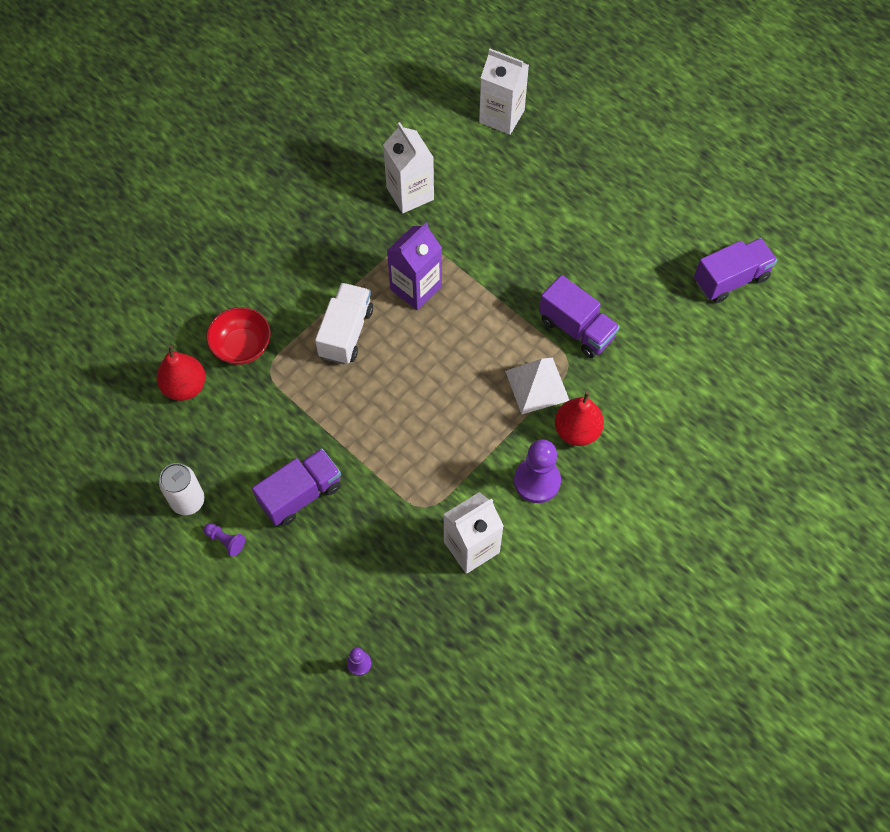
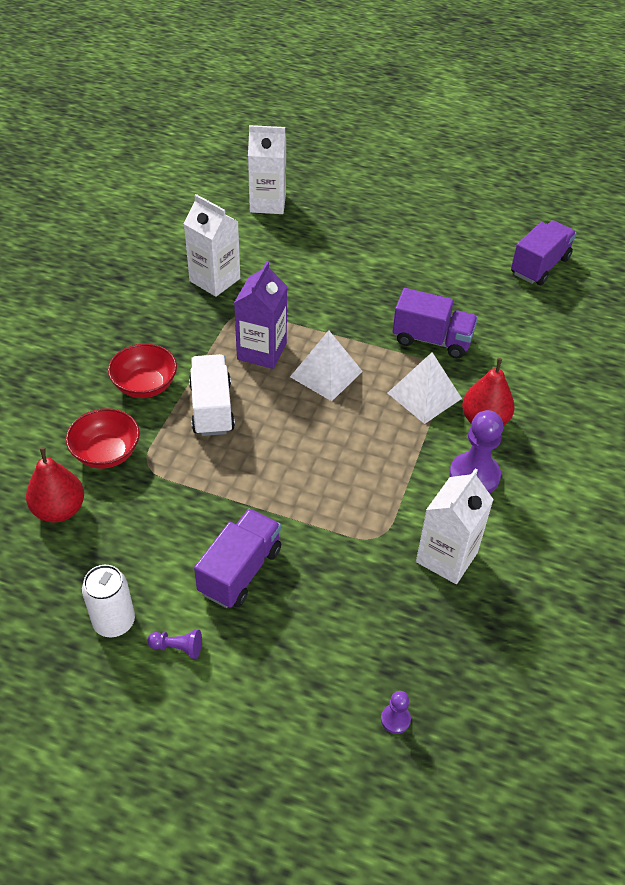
camera: 25 degrees left, 15 degrees down
none -> red bowl [108,344,177,398]
none -> white pyramid [290,330,363,401]

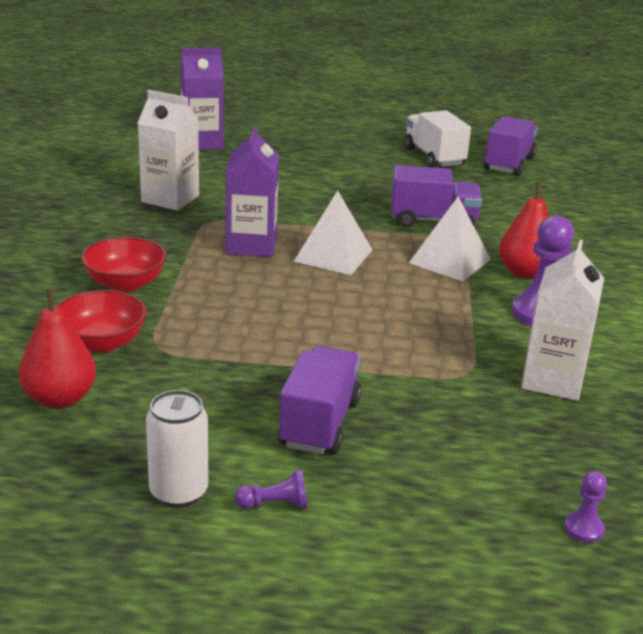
camera: 15 degrees left, 20 degrees down
white truck [189,354,235,436] -> white truck moved to [404,110,471,168]
white carton [248,125,286,214] -> purple carton [181,47,224,150]

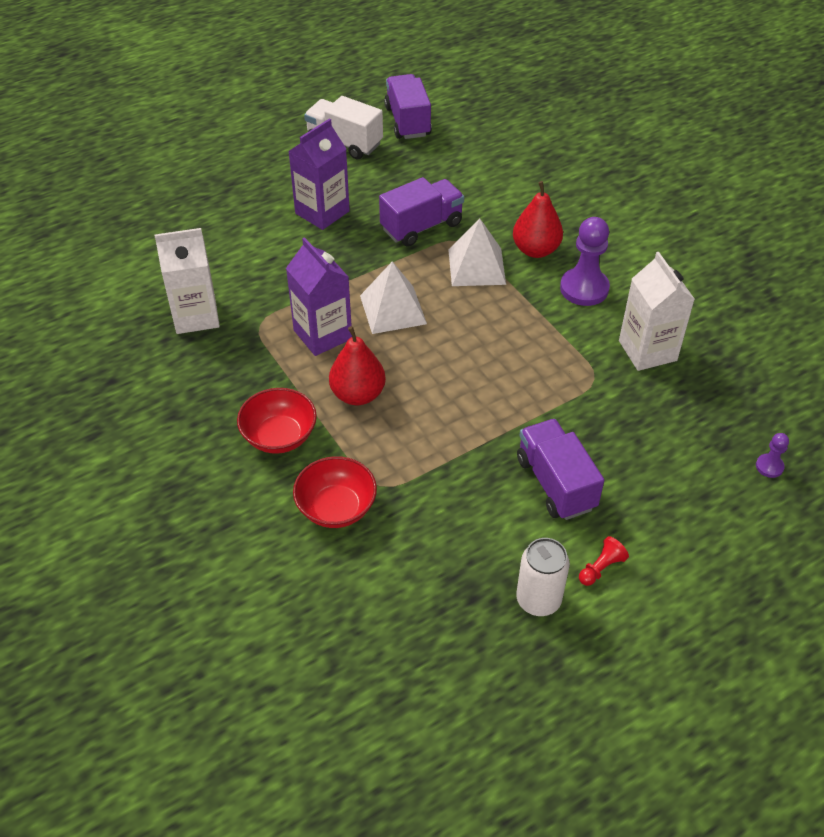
camera: 35 degrees left, 20 degrees up
red pear [19,289,96,409] -> red pear moved to [329,326,386,405]
purple carton [181,47,224,150] -> purple carton moved to [288,118,350,230]
purple pawn [235,469,308,509] -> red pawn [579,536,629,586]

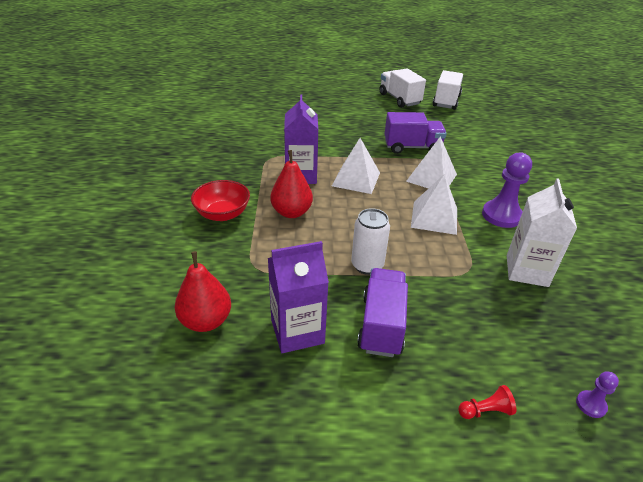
camera: 30 degrees right, 10 degrees down
white carton [155,228,220,334] -> none
purple carton [288,118,350,230] -> purple carton moved to [268,241,329,353]
red bowl [293,456,377,528] -> none
purple truck [384,74,432,139] -> white truck [433,70,463,110]
red pear [513,181,563,258] -> red pear moved to [175,251,231,332]
white can [516,538,570,616] -> white can moved to [351,208,390,275]
red pawn [579,536,629,586] -> red pawn moved to [458,385,517,419]
none -> white pyramid [411,174,457,235]

